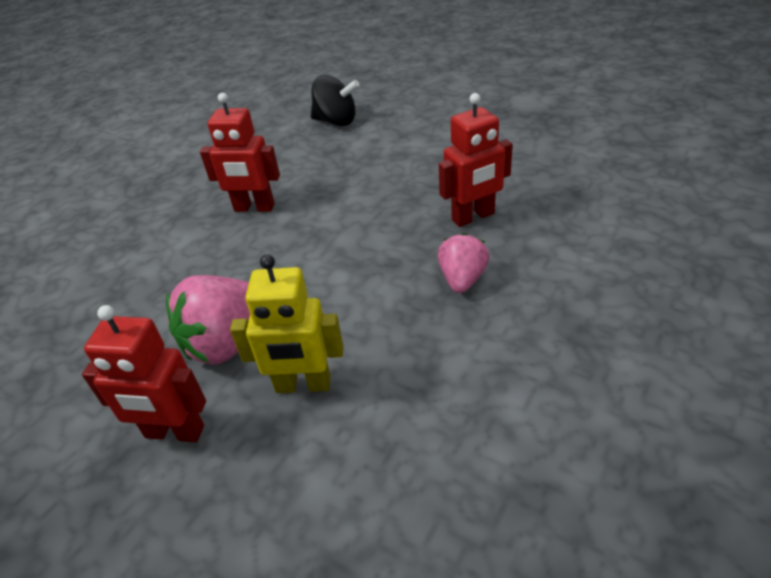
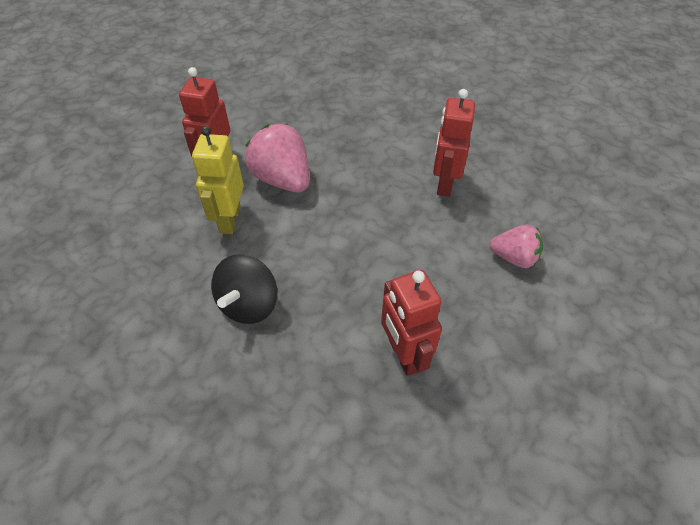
camera: 90 degrees right, 10 degrees up
black spinning top [311,75,359,126] -> black spinning top moved to [211,254,278,324]
pink strawberry [438,233,489,293] -> pink strawberry moved to [489,225,543,268]

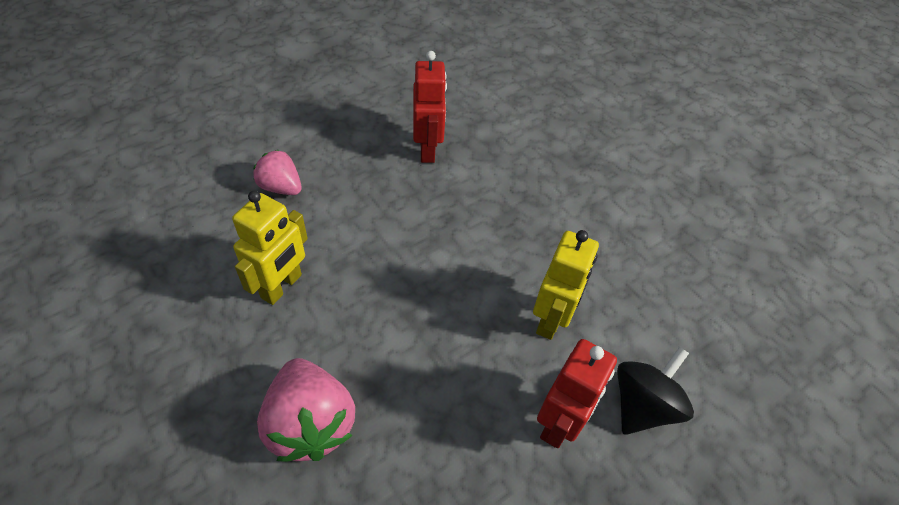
camera: 165 degrees left, 0 degrees up
black spinning top [211,254,278,324] -> black spinning top moved to [617,347,694,435]
pink strawberry [245,124,310,192] -> pink strawberry moved to [257,358,355,461]
red robot [433,89,475,197] -> yellow robot [232,191,308,305]

